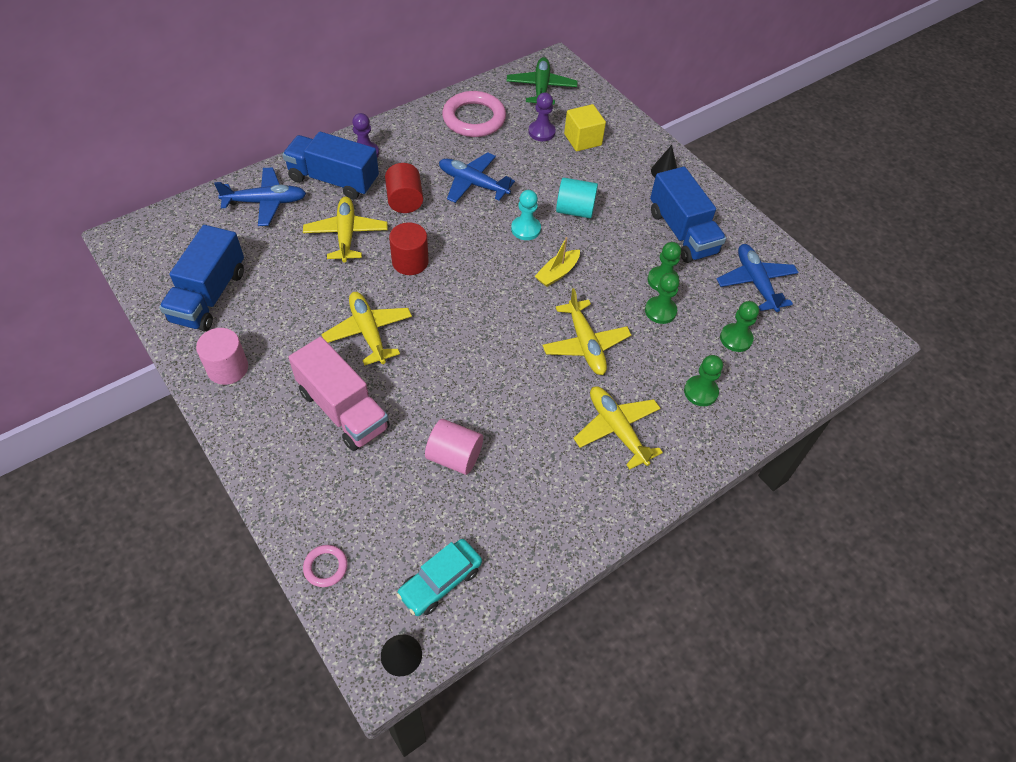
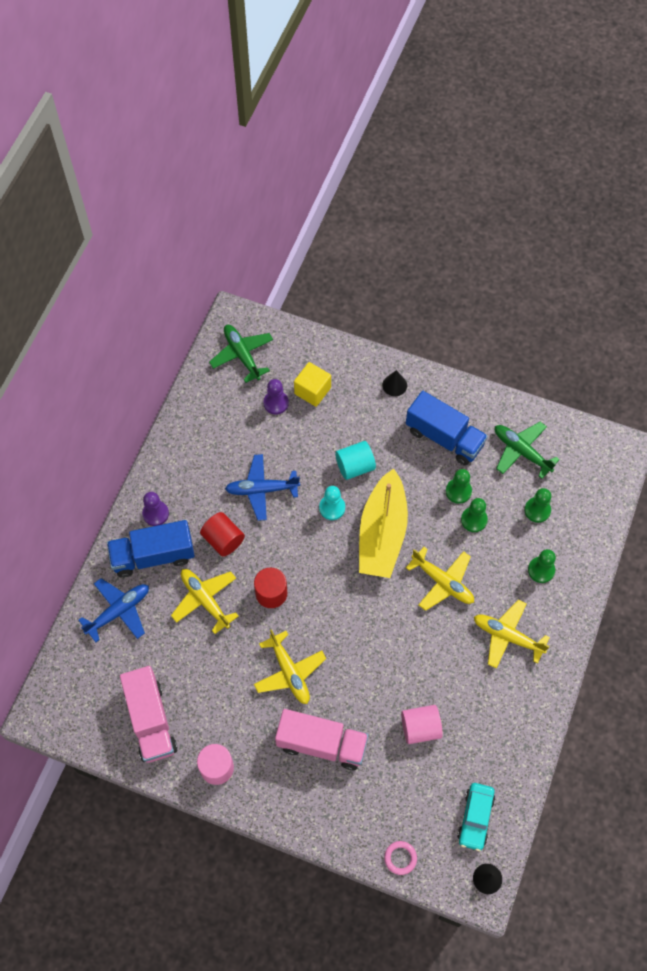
camera: 30 degrees left, 10 degrees up
blue truck [159,225,244,331] -> pink truck [120,666,178,763]
yellow plane [321,292,412,366] -> yellow plane turned 150 degrees counterclockwise [254,629,326,704]
pink ring [442,91,506,137] -> none
yellow boat [535,237,580,287] -> yellow boat [359,468,408,578], size x2.30
blue plane [717,244,799,312] -> green plane [495,422,560,479]

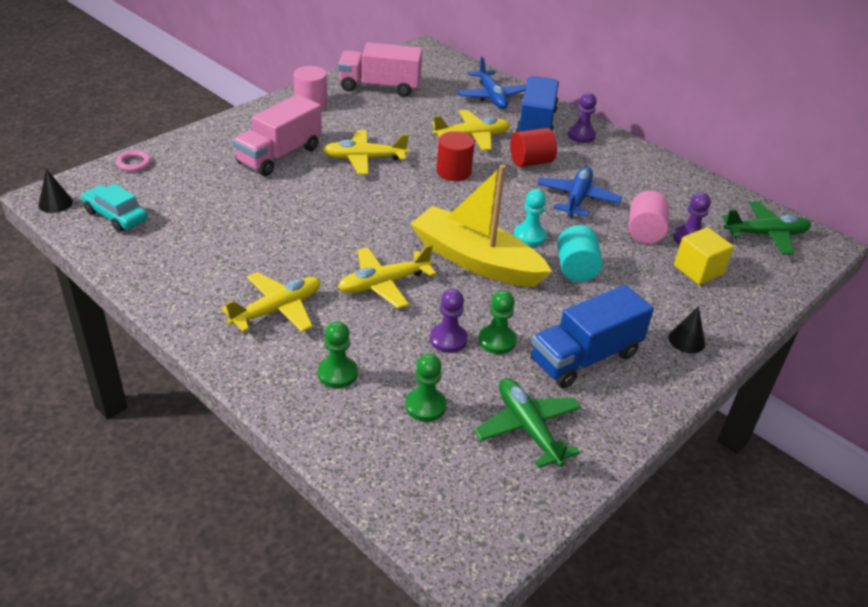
camera: 110 degrees right, 25 degrees down
pink cylinder [401,705,443,744] -> pink cylinder moved to [629,191,669,243]
green pawn [461,498,488,532] -> purple pawn [430,289,468,353]
green plane [495,422,560,479] -> green plane turned 90 degrees counterclockwise [474,378,581,468]

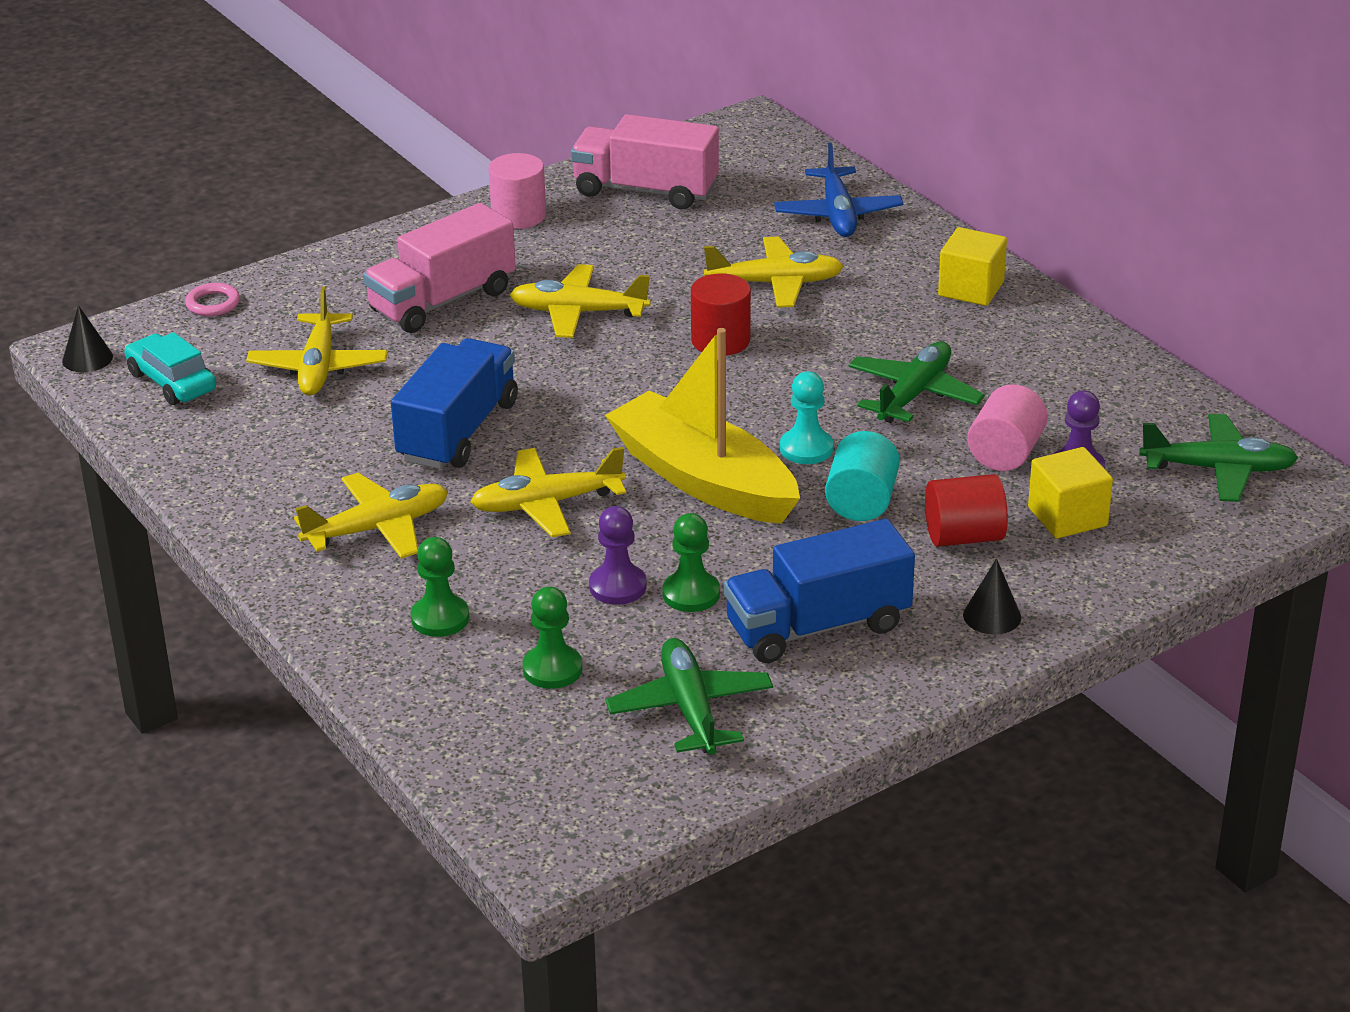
camera: 15 degrees right, 5 degrees down
red cylinder [510,128,557,167] -> red cylinder moved to [925,474,1008,547]
blue truck [516,76,559,133] -> blue truck moved to [391,338,518,469]
blue plane [537,166,622,217] -> green plane [849,341,985,423]
purple pawn [568,93,597,143] -> yellow cube [938,227,1007,306]
none -> yellow plane [246,287,388,395]

